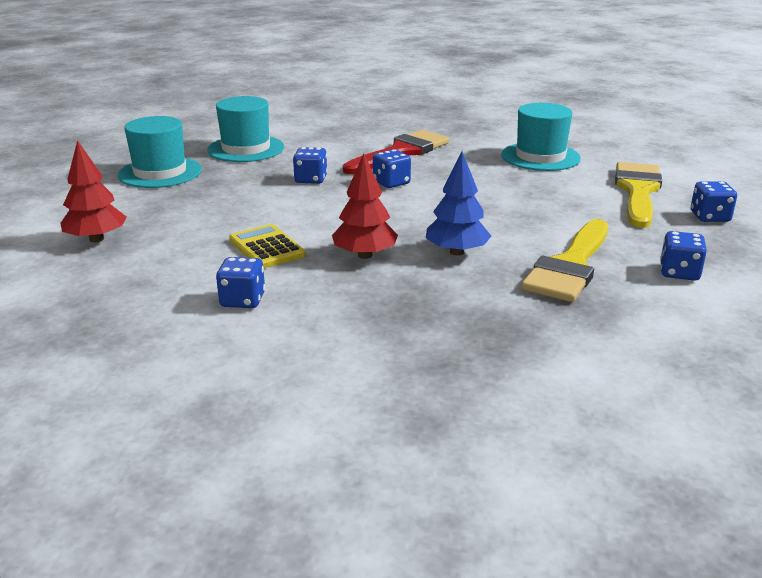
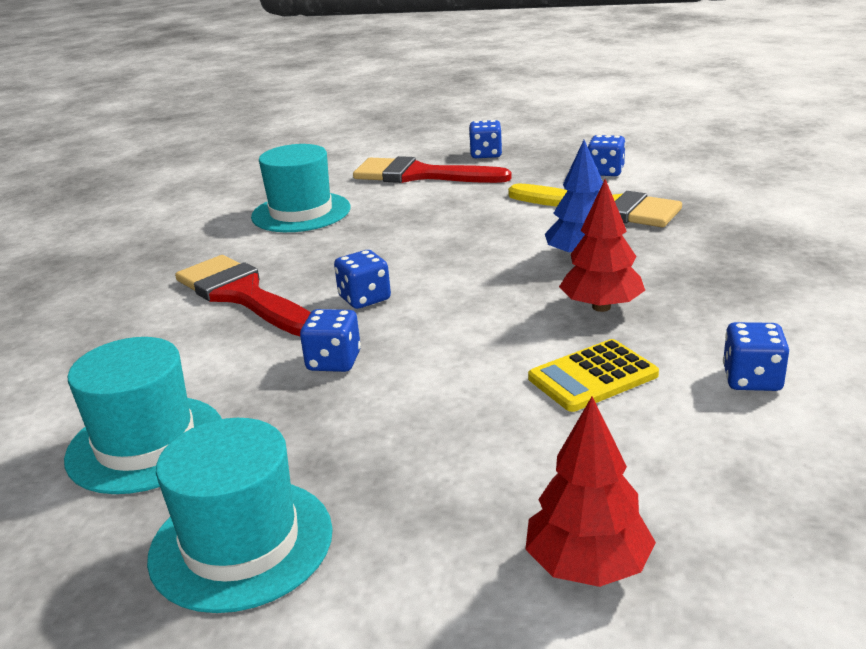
camera: 85 degrees left, 0 degrees up
yellow brush [615,162,662,228] -> red brush [353,156,512,183]

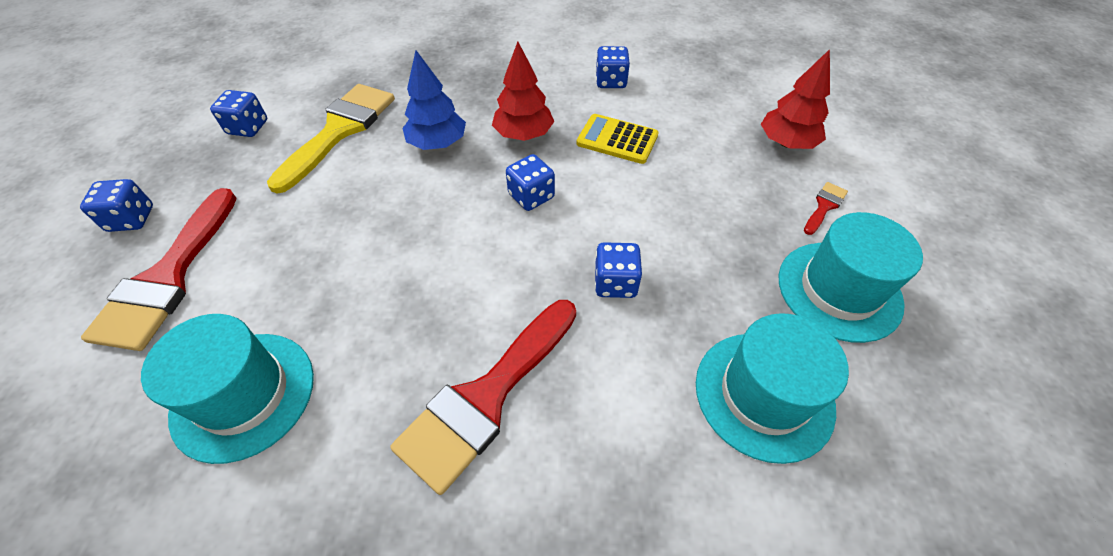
camera: 100 degrees left, 25 degrees up
blue dice [334,250,391,309] -> blue dice moved to [506,154,555,211]
yellow calculator [528,339,659,412] -> yellow calculator turned 150 degrees clockwise [577,114,658,164]
none -> red brush [804,182,848,235]

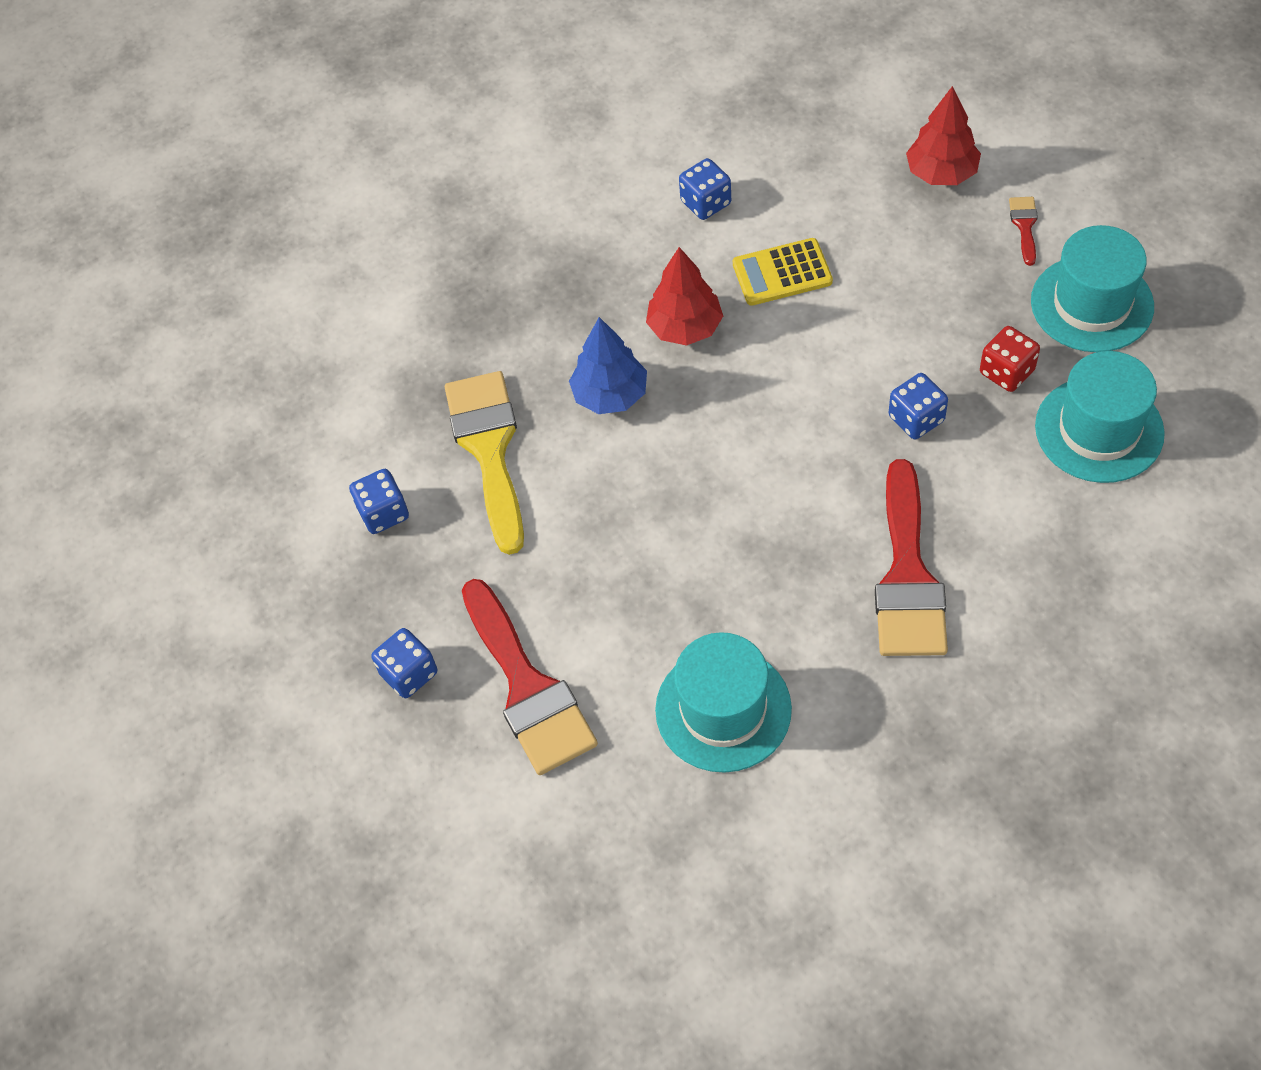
camera: 30 degrees left, 5 degrees up
blue dice [506,154,555,211] -> none
none -> red dice [980,326,1040,392]

